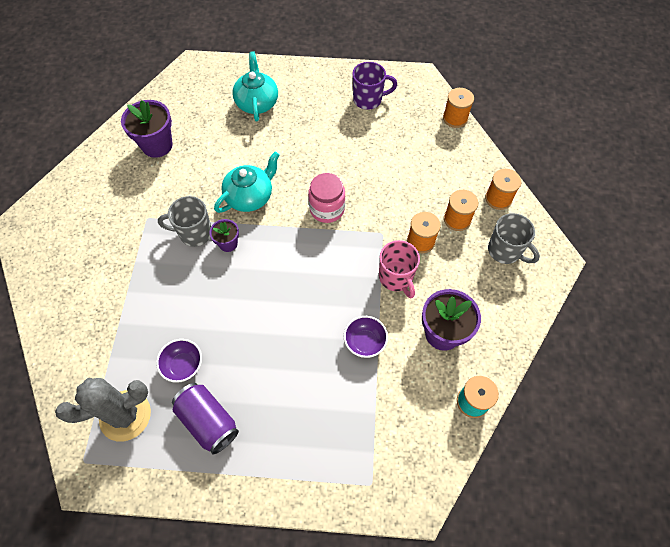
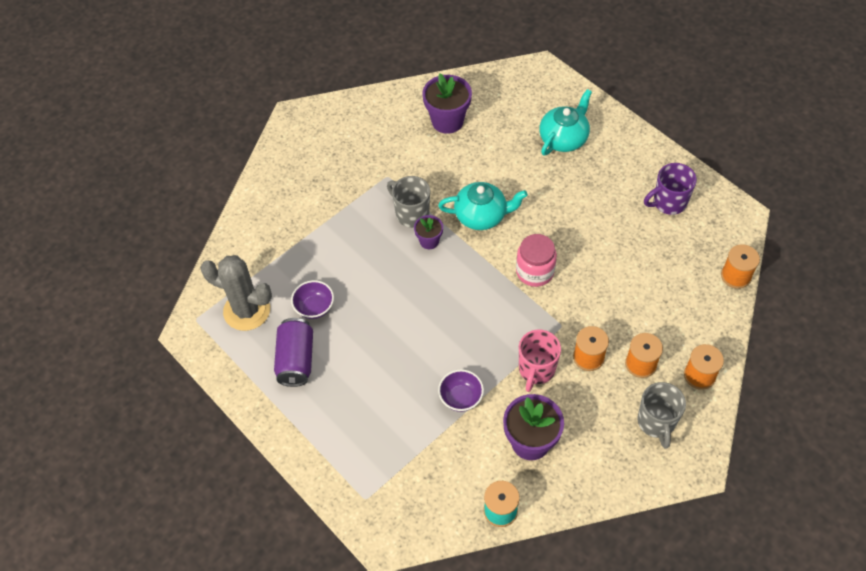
camera: 45 degrees right, 5 degrees down
purple mug [352,62,397,110] -> purple mug turned 120 degrees clockwise [644,163,697,215]

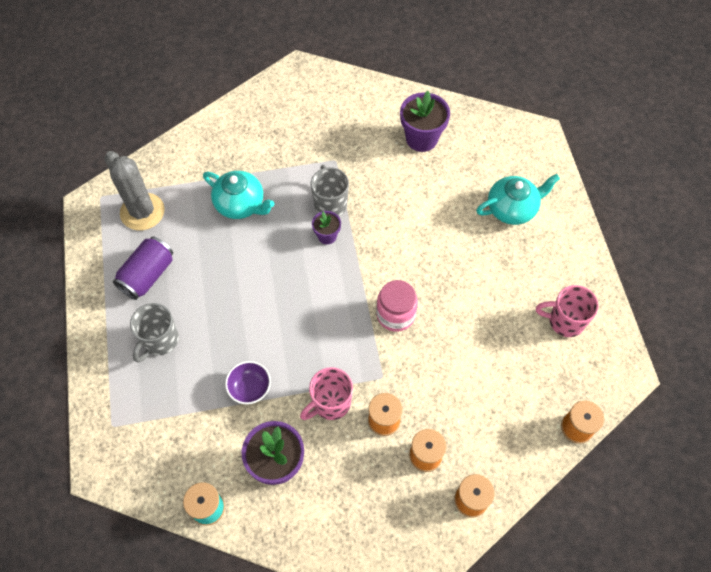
camera: 30 degrees right, 5 degrees up
purple bowl [291,280,334,319] -> none
turquoise teapot [438,182,528,230] -> turquoise teapot moved to [203,171,275,219]
grey mug [638,382,686,449] -> grey mug moved to [130,303,179,362]
purple mug [644,163,697,215] -> pink mug [536,285,599,337]

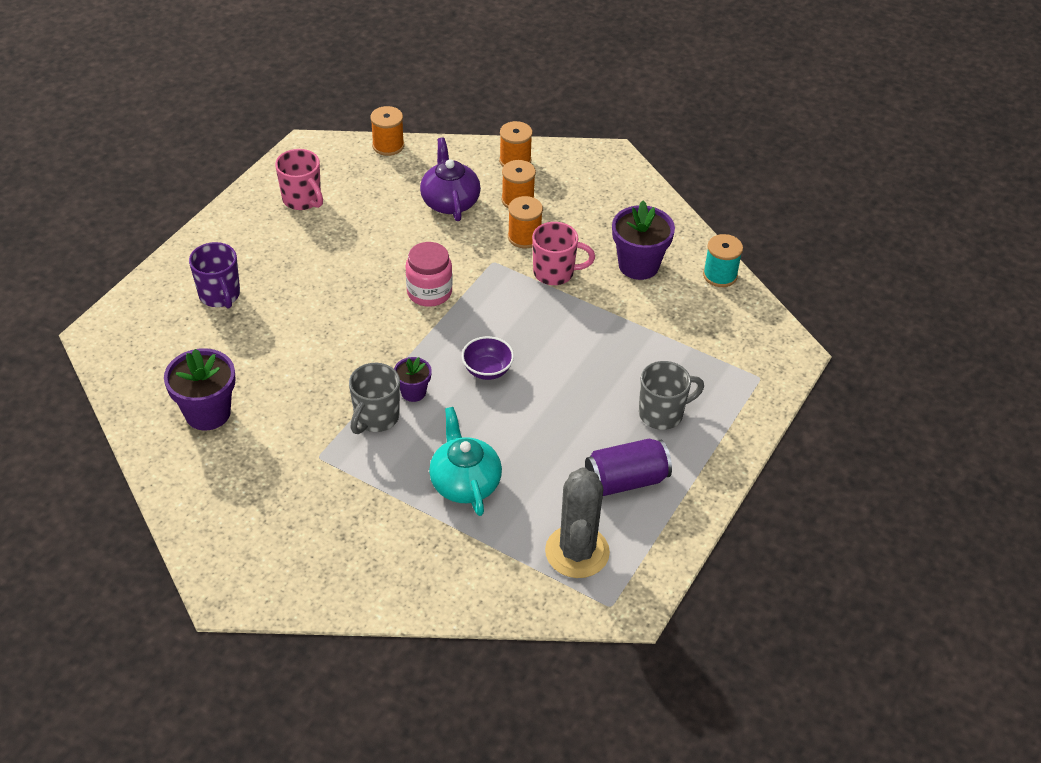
camera: 140 degrees left, 15 degrees down
purple bowl [225,361,271,405] -> purple bowl moved to [462,336,514,380]
turquoise teapot [476,174,560,225] -> purple mug [189,242,240,309]
none -> purple teapot [420,137,481,221]

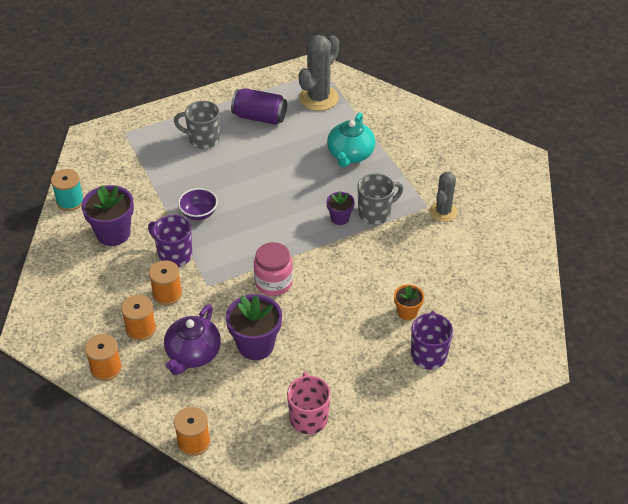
camera: 145 degrees left, 0 degrees up
purple flower pot [164,348,235,431] -> purple flower pot moved to [226,294,282,360]
purple bowl [462,336,514,380] -> purple bowl moved to [178,188,218,220]
pink mug [532,222,595,285] -> purple mug [148,215,192,267]
none -> orange flower pot [394,284,424,320]
none -> grey cactus [430,172,457,222]

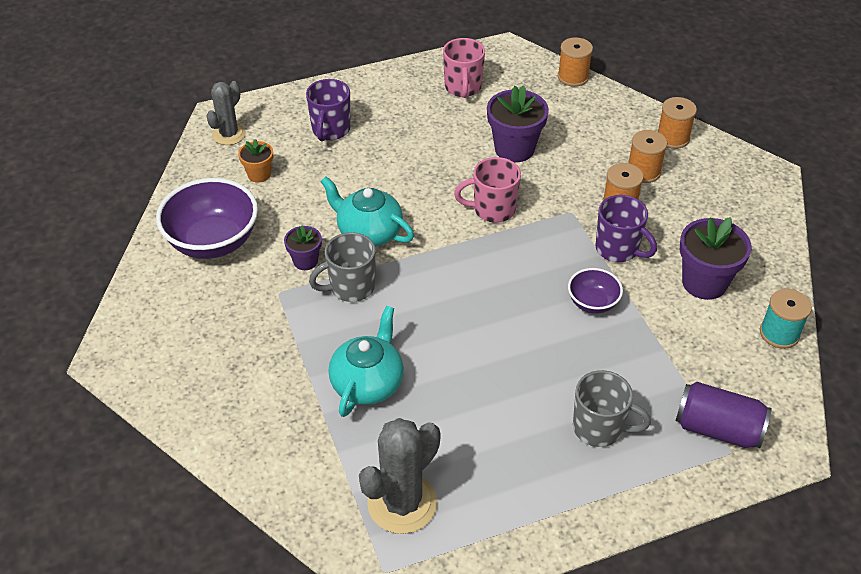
camera: 175 degrees left, 0 degrees up
purple teapot [164,304,221,375] -> none
purple can [231,88,287,125] -> purple can moved to [675,382,772,448]
pink jar [254,242,293,296] -> pink mug [454,157,521,223]
purple flower pot [326,191,355,225] -> purple flower pot moved to [284,226,322,270]
orange flower pot [394,284,424,320] -> orange flower pot moved to [238,139,273,183]
grey cactus [430,172,457,222] -> grey cactus moved to [206,81,246,145]
none -> purple bowl [156,178,258,259]
none -> turquoise teapot [320,176,414,247]

